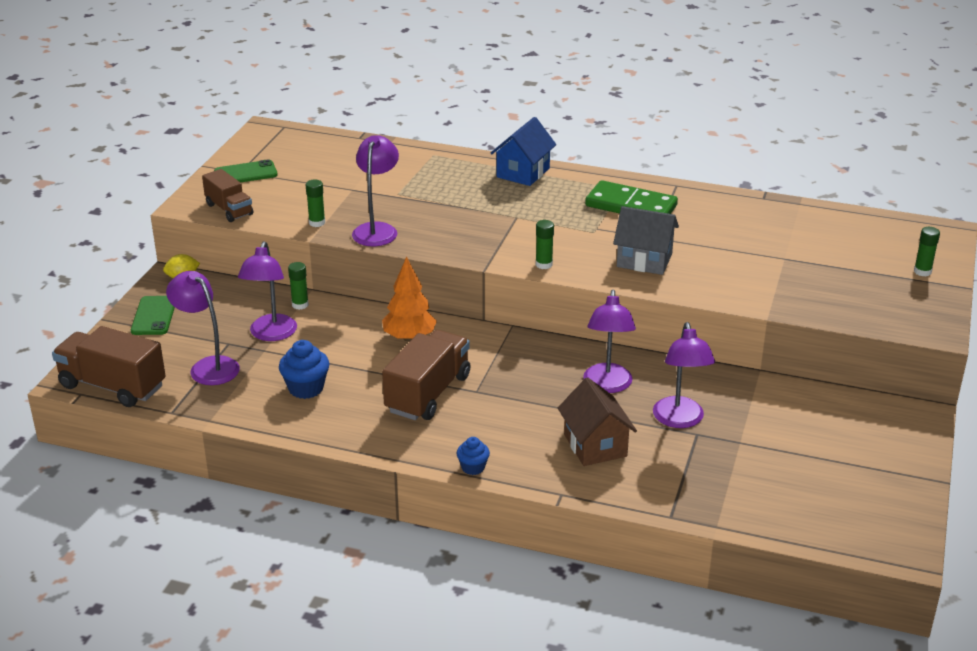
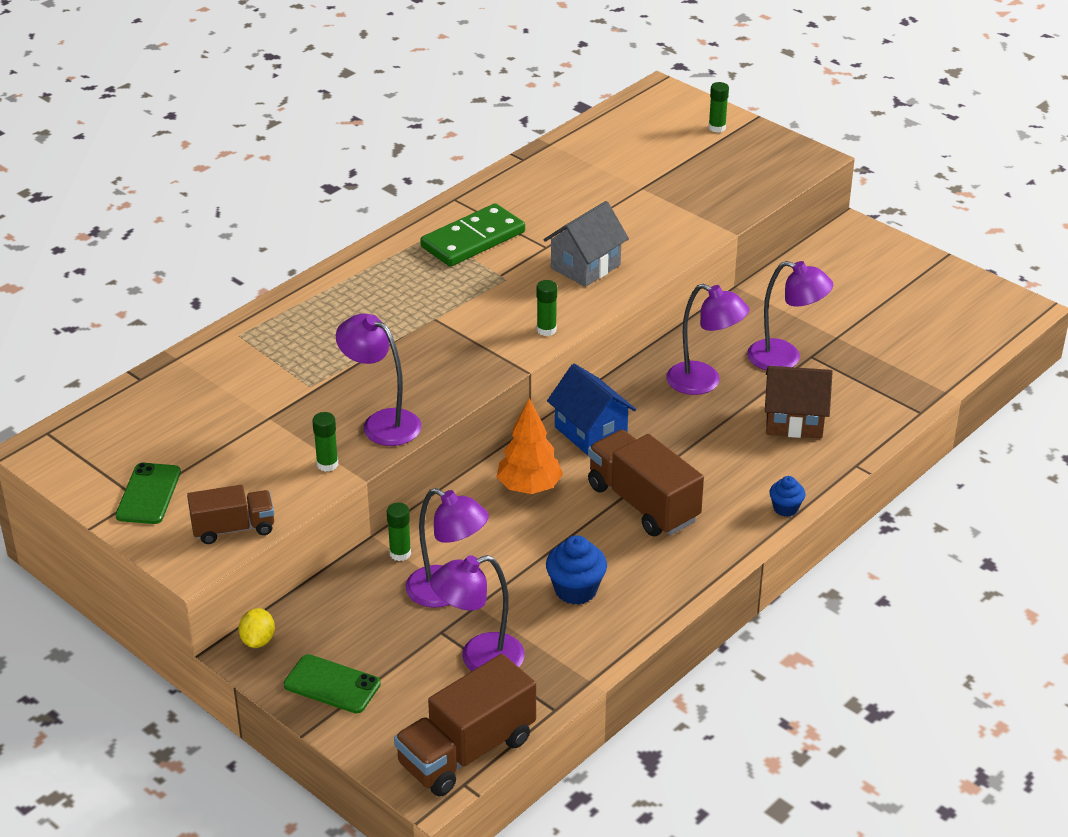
camera: 65 degrees left, 5 degrees up
blue house [490,117,556,186] -> blue house moved to [547,364,636,455]

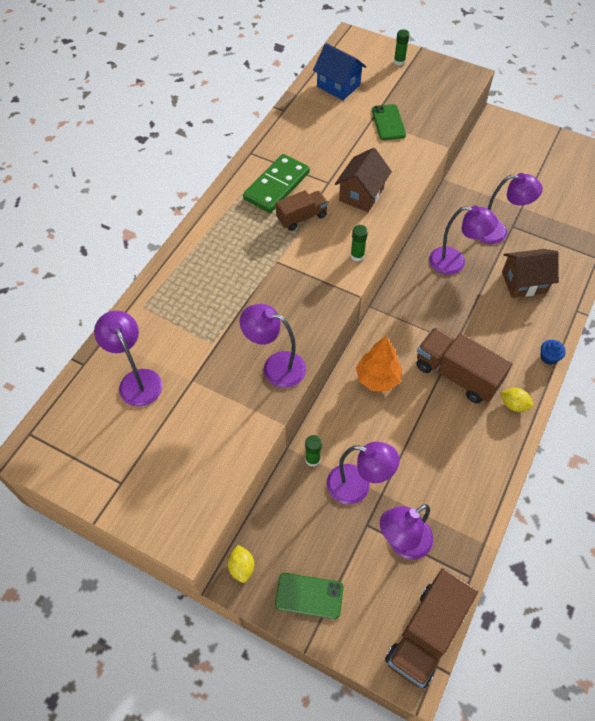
camera: 15 degrees left, 20 degrees up
green phone [115,463,181,524] -> green phone moved to [372,104,406,140]
brown truck [187,485,274,544] -> brown truck moved to [276,190,328,231]
green glue stick [312,412,338,472] -> none
grey house [544,201,629,287] -> brown house [335,148,392,212]
blue cupcake [546,535,607,605] -> none
blue house [547,364,636,455] -> blue house moved to [313,43,366,100]
none -> purple lamp [94,311,162,407]
none -> yellow lemon [500,388,533,412]

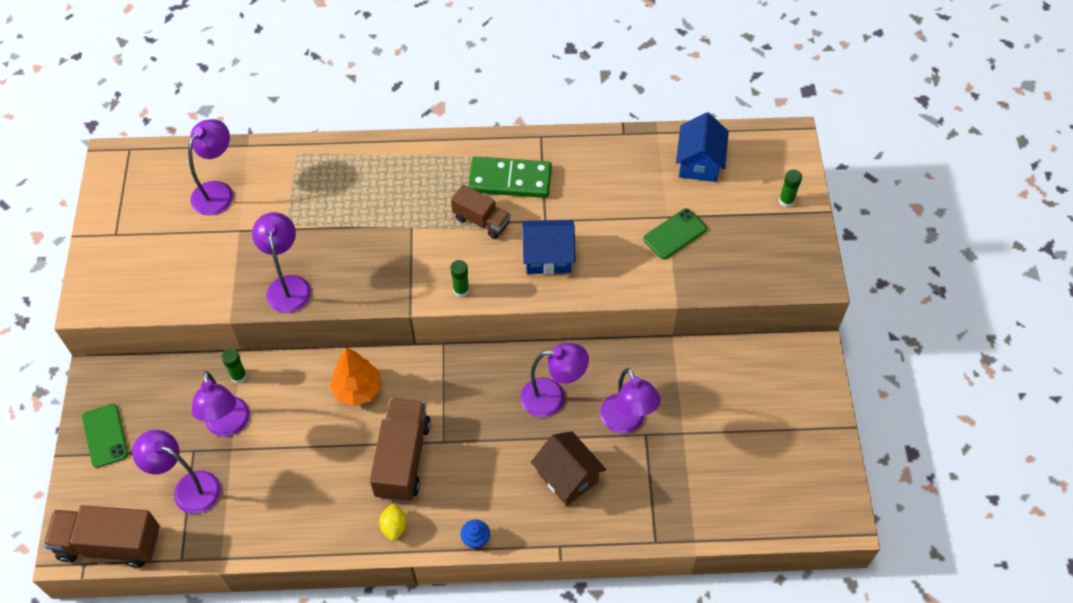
camera: 60 degrees right, 0 degrees up
yellow lemon [228,545,254,583] -> none
brown house [335,148,392,212] -> blue house [522,220,575,274]
purple lamp [429,205,498,275] -> purple lamp turned 75 degrees counterclockwise [520,343,589,417]

